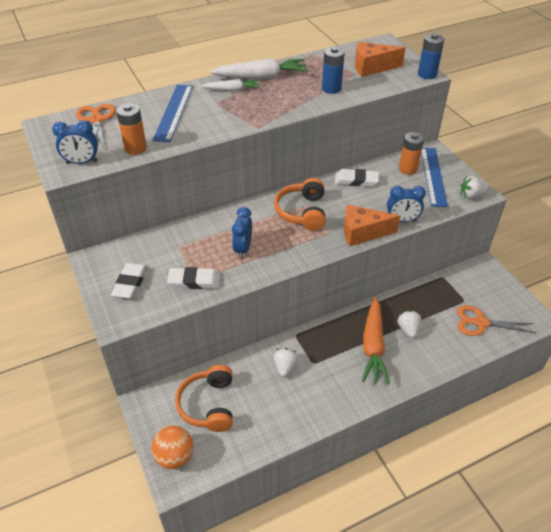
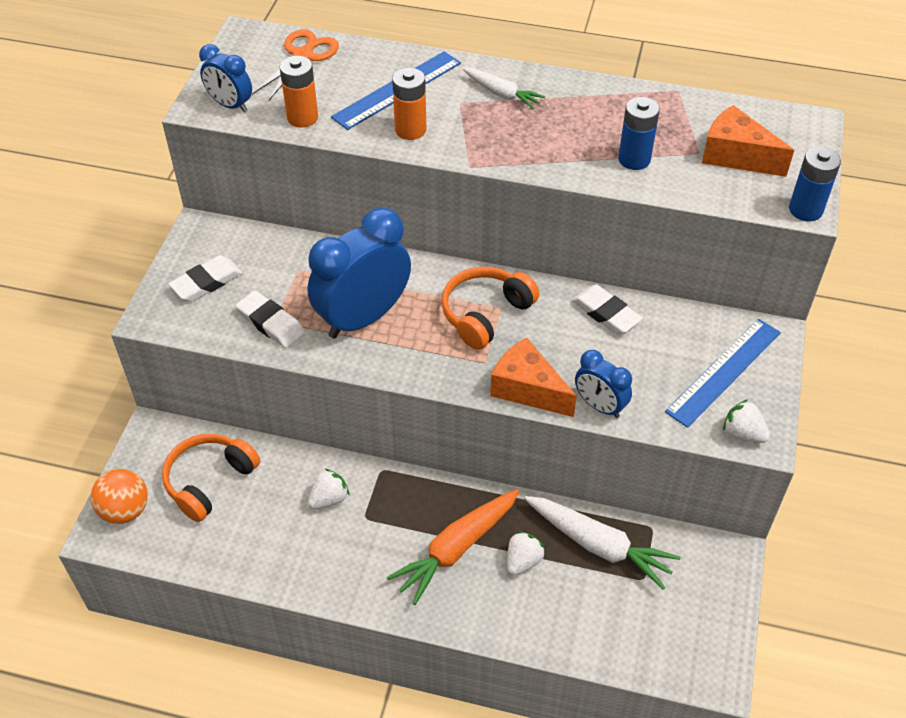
camera: 40 degrees right, 5 degrees up
white carrot [210,58,308,79] -> white carrot moved to [525,496,680,589]
blue clock [232,207,252,259] -> blue clock [308,208,411,338], size x1.92
orange battery [399,132,424,175] -> orange battery moved to [392,68,427,140]
orange scissors [457,305,536,336] -> none

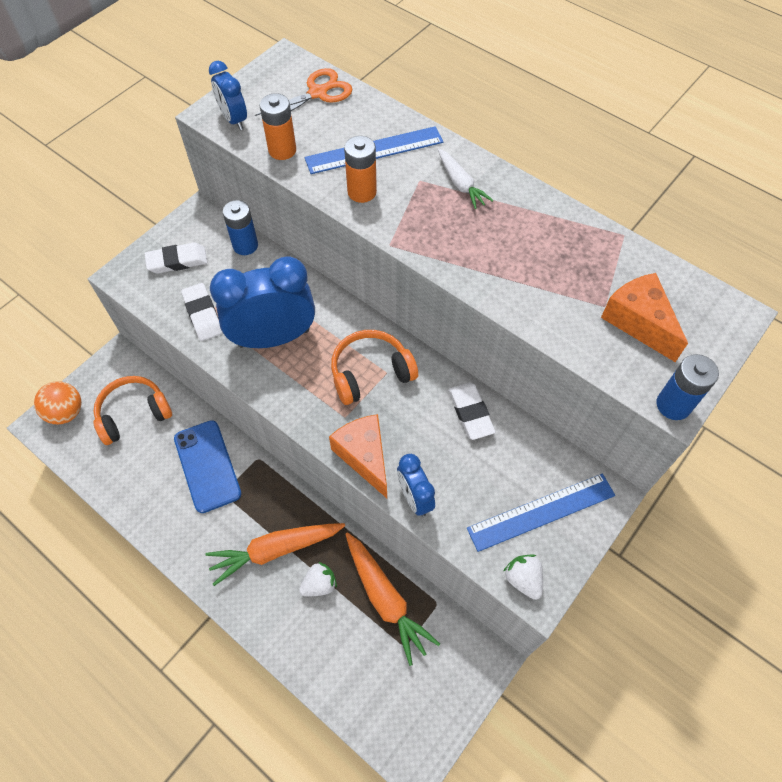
camera: 25 degrees right, 10 degrees up
white strawberry [308,469,350,509] -> blue phone [174,420,241,513]
white carrot [525,496,680,589] -> orange carrot [345,532,440,666]
blue battery [618,97,660,170] -> blue battery moved to [223,200,258,255]

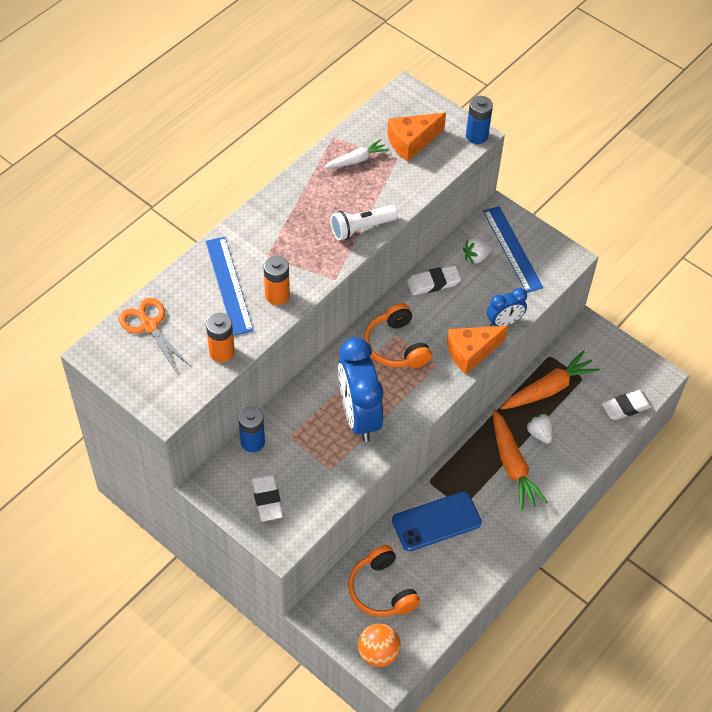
camera: 90 degrees left, 5 degrees down
white eraser [181,283,223,341] -> white eraser moved to [602,390,653,420]
blue clock [209,61,247,130] -> none
white carrot [438,149,494,209] -> white carrot moved to [323,139,389,168]
white strawberry [504,554,543,600] -> white strawberry moved to [463,238,493,264]
none -> white flashlight [331,205,398,241]

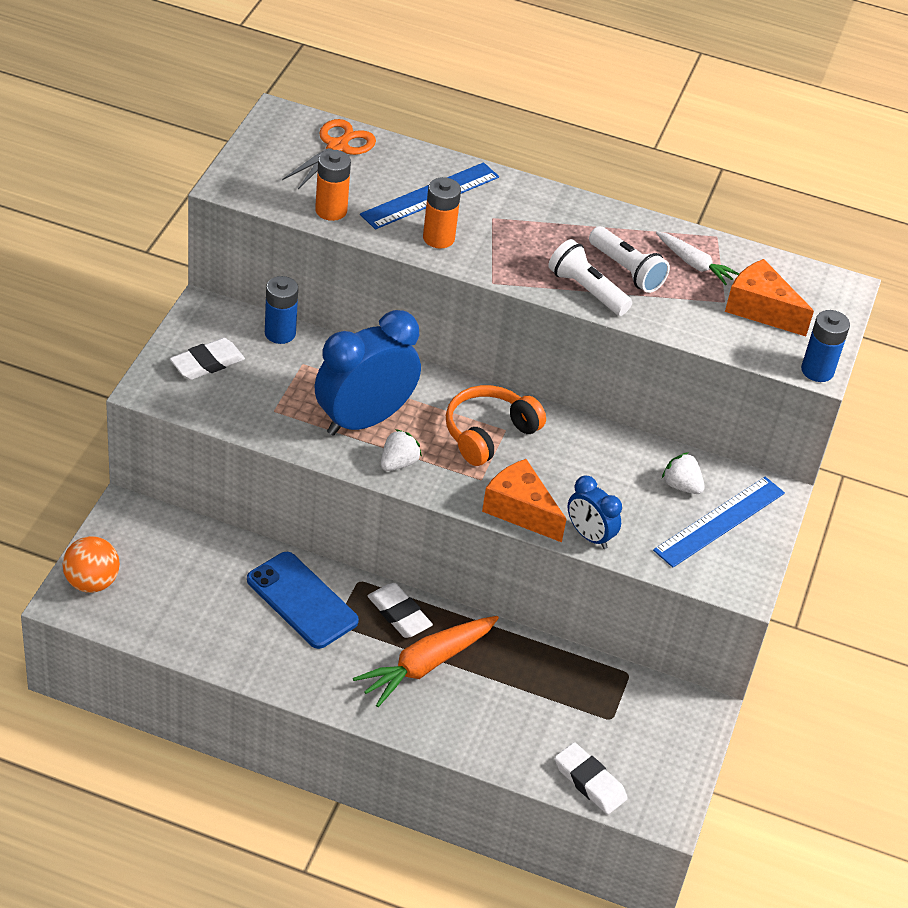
camera: 65 degrees right, 10 degrees down
orange headphones [348,545,420,617] -> none
white eraser [407,265,461,295] -> white eraser moved to [367,583,433,638]
orange carrot [500,351,600,410] -> none
white strawberry [526,413,553,444] -> white strawberry moved to [381,429,422,471]
none -> white flashlight [589,226,670,293]

